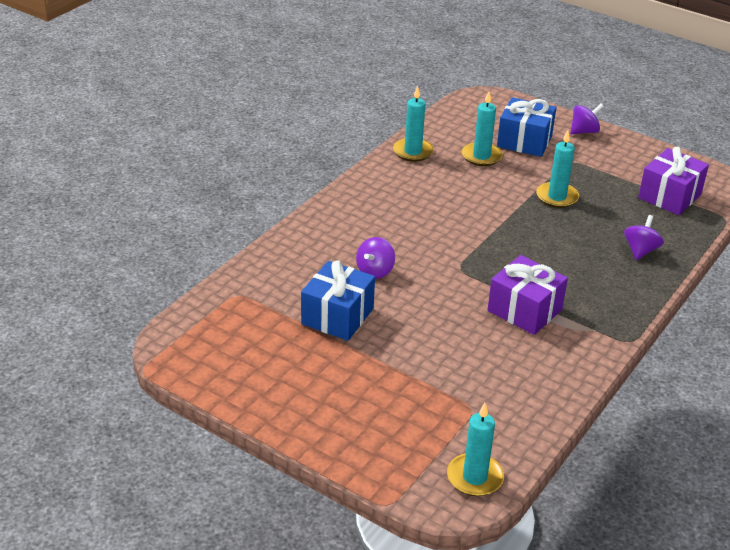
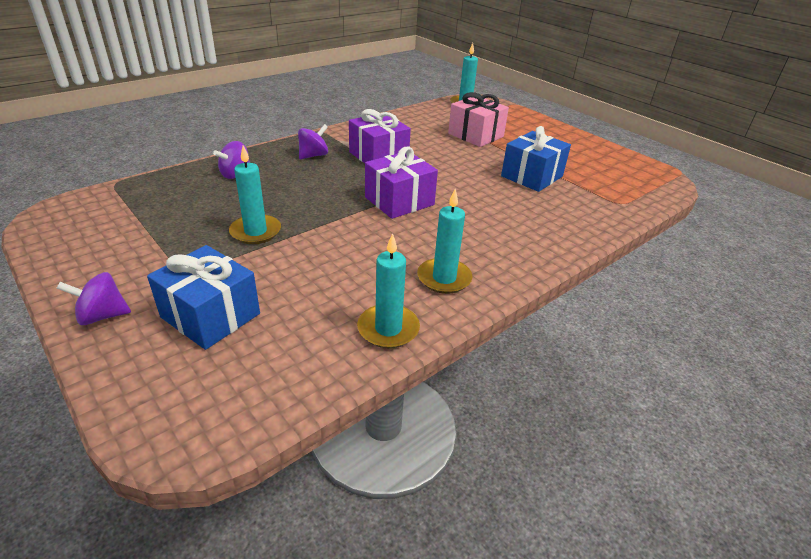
camera: 165 degrees left, 0 degrees up
purple spinning top [356,237,395,279] -> purple spinning top moved to [298,124,328,159]
turquoise candle [462,91,503,166] -> turquoise candle moved to [417,189,472,294]
purple gift [638,147,709,215] -> purple gift moved to [365,147,438,219]
none -> pink gift [448,92,509,147]

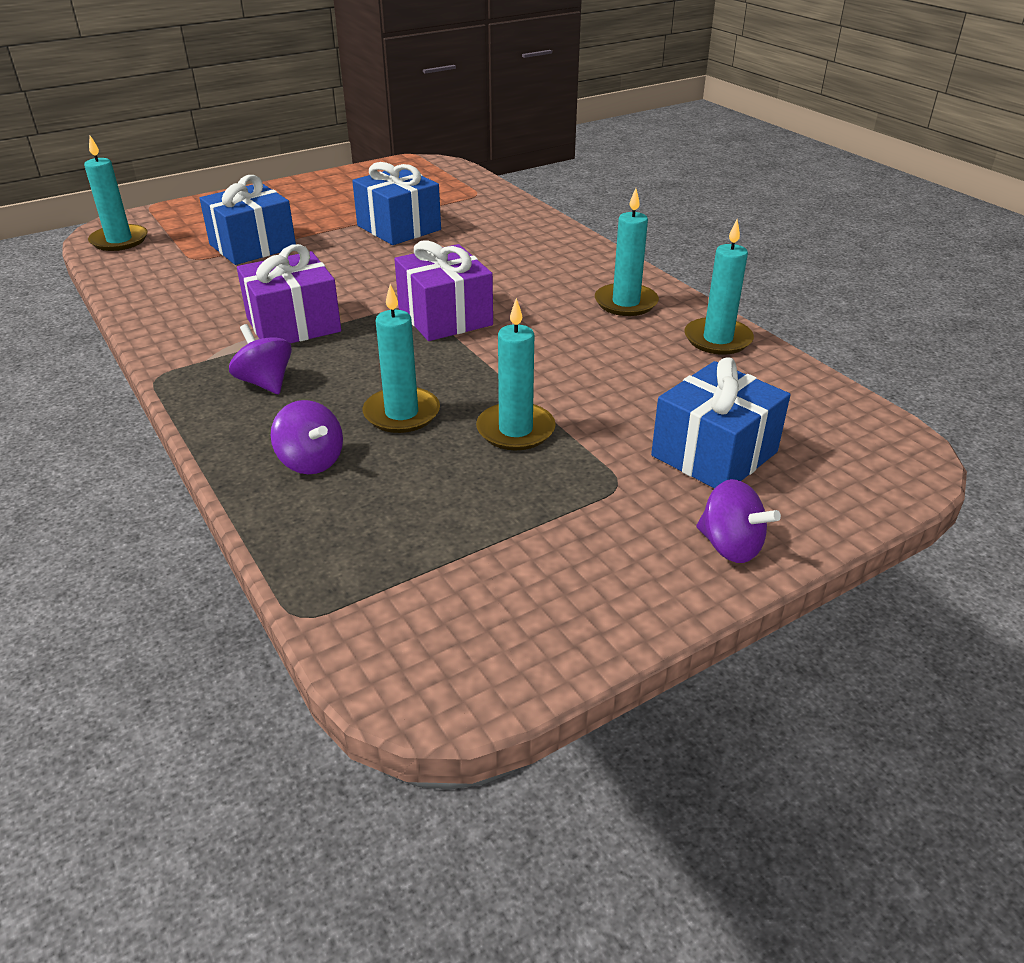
camera: 80 degrees left, 0 degrees up
purple spinning top [57,272,131,325] -> purple spinning top turned 45 degrees counterclockwise [696,479,781,563]
pink gift [448,92,509,147] -> blue gift [199,175,296,265]
none -> turquoise candle [363,284,440,433]

